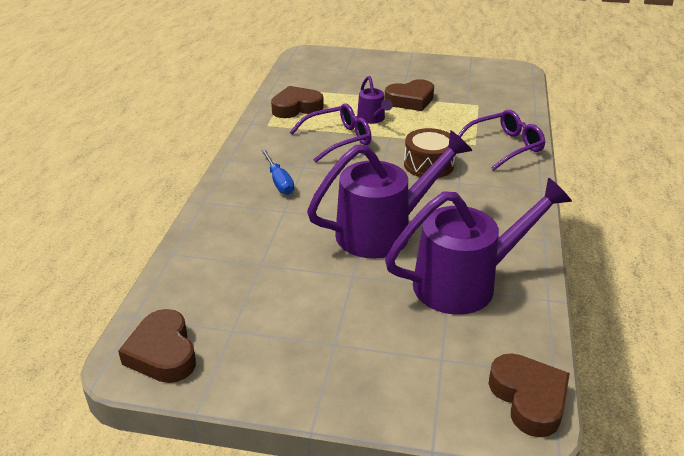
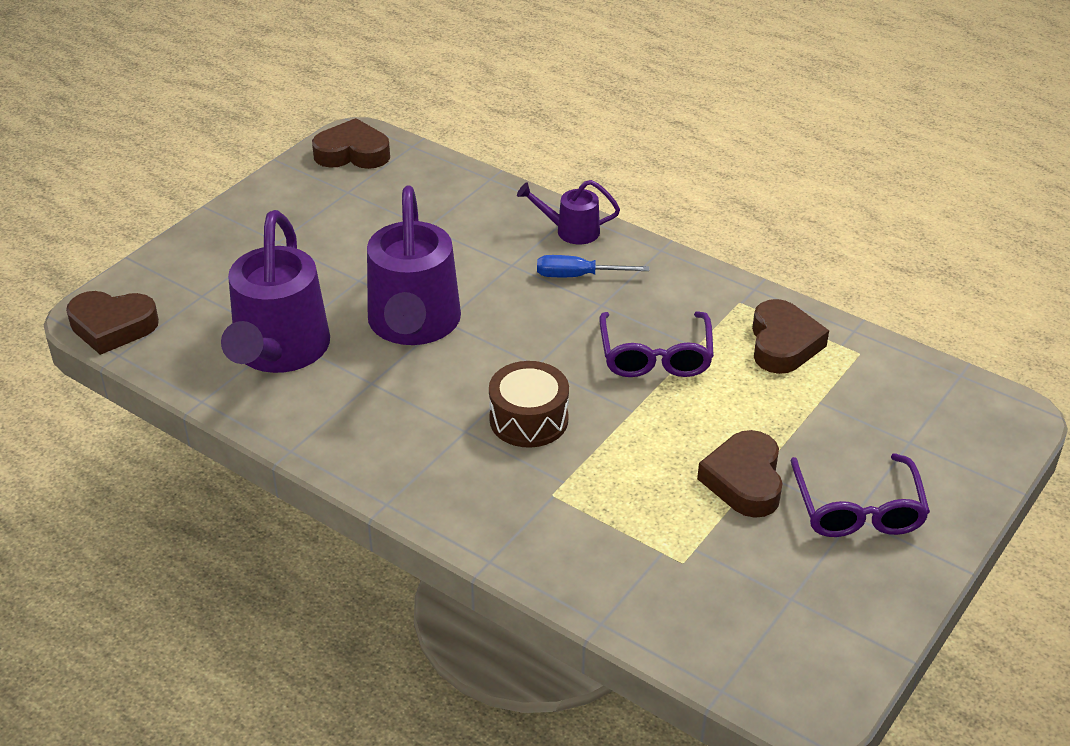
camera: 115 degrees right, 5 degrees up
purple watering can [357,76,393,124] -> purple watering can moved to [517,180,620,244]
purple glasses [458,110,546,171] -> purple glasses moved to [791,453,930,537]

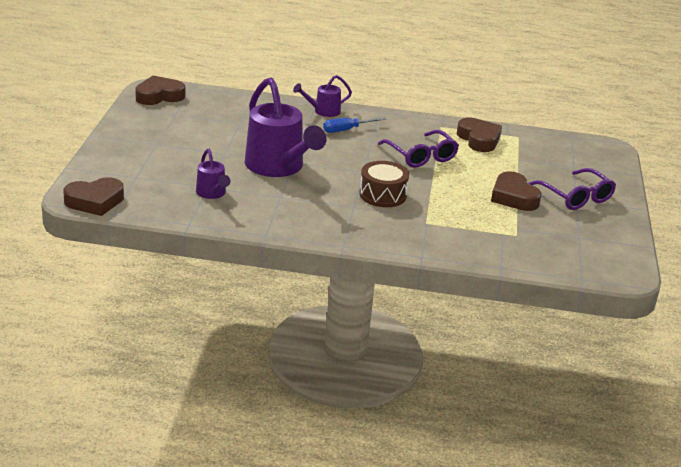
camera: 30 degrees left, 10 degrees down
purple watering can [221,210,330,373] -> purple watering can [196,149,231,199], size x0.49

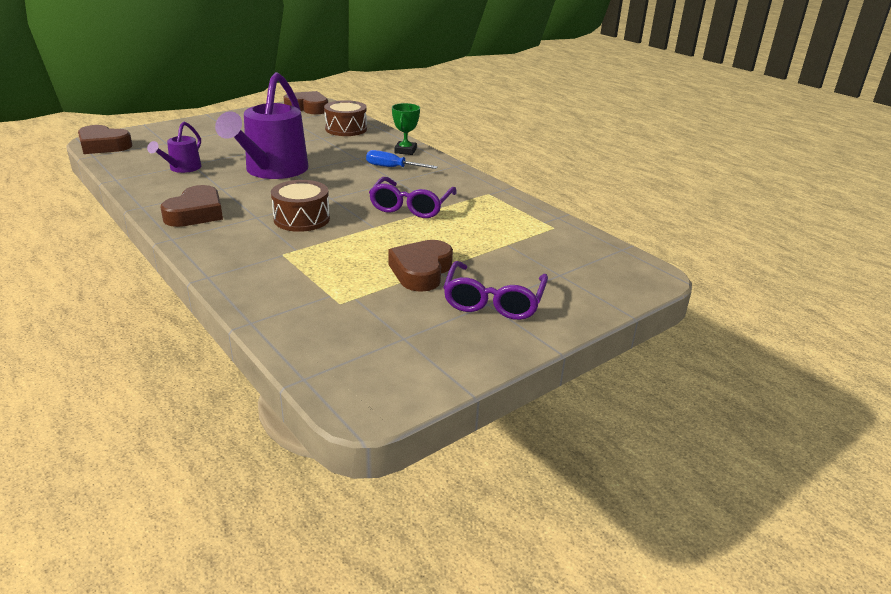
camera: 45 degrees right, 0 degrees up
purple watering can [293,75,352,117] -> green trophy [392,103,420,155]
brown heart [457,118,502,152] -> brown heart moved to [160,185,223,227]
none -> brown drum [324,100,367,136]

